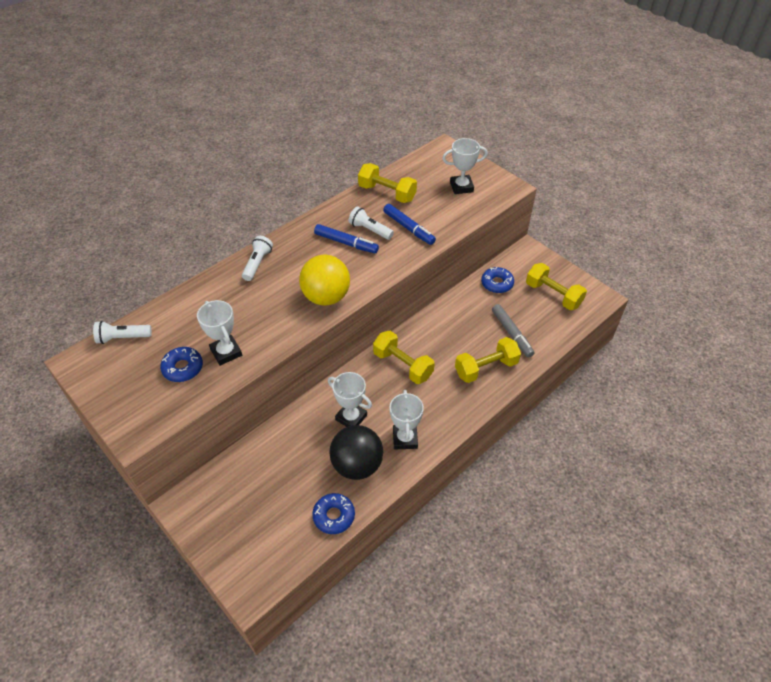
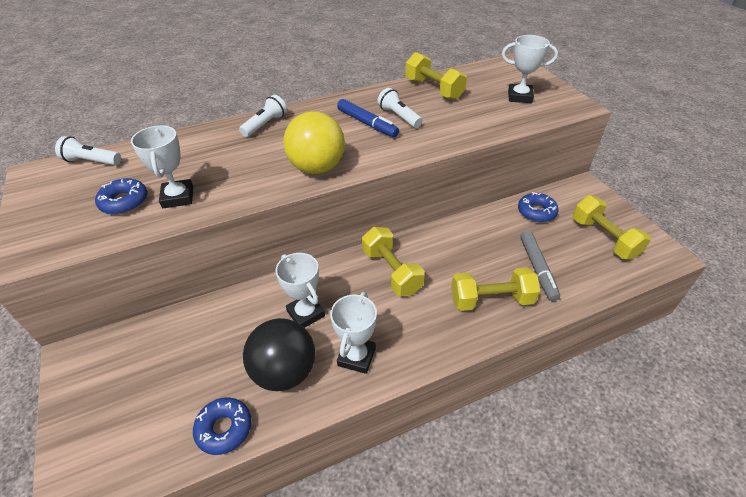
camera: 20 degrees right, 5 degrees down
blue marker [383,204,436,245] -> none

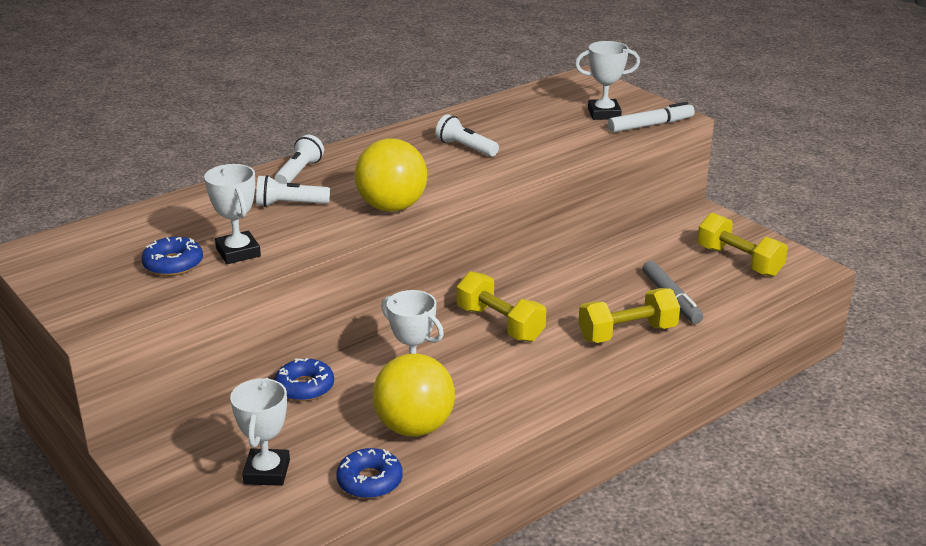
camera: 15 degrees left, 15 degrees down
white flashlight [55,136,121,165] -> white flashlight moved to [256,175,330,207]
black ball [243,318,315,391] -> yellow ball [373,354,455,436]
white trophy [330,292,377,374] -> white trophy moved to [230,378,290,486]
blue marker [337,99,399,137] -> none
yellow dumbbell [405,52,467,100] -> none
blue donut [518,192,558,222] -> blue donut moved to [274,358,334,401]
none -> white marker [608,102,695,133]

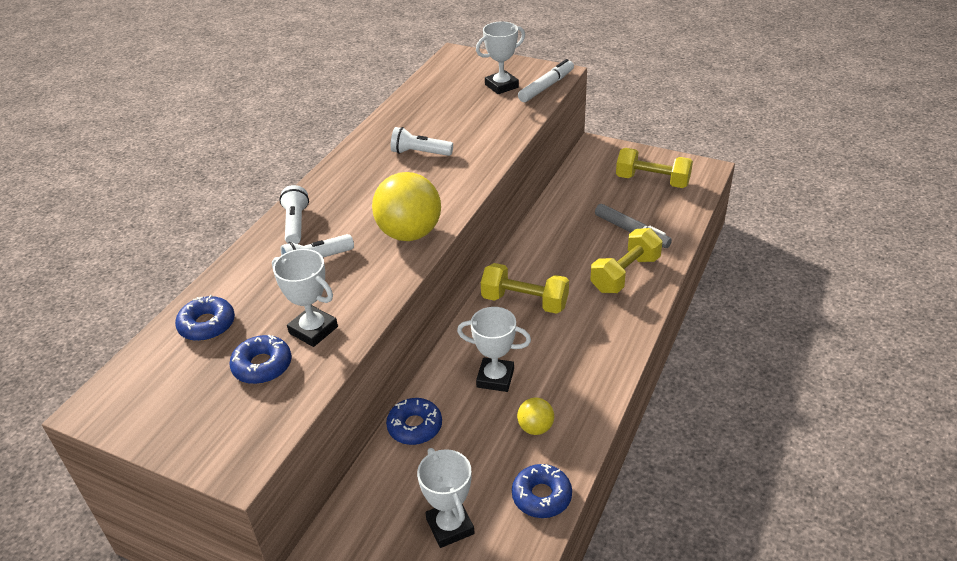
camera: 25 degrees left, 10 degrees up
yellow ball [373,354,455,436] -> yellow ball [517,398,554,435], size x0.50
none -> blue donut [175,295,235,341]

